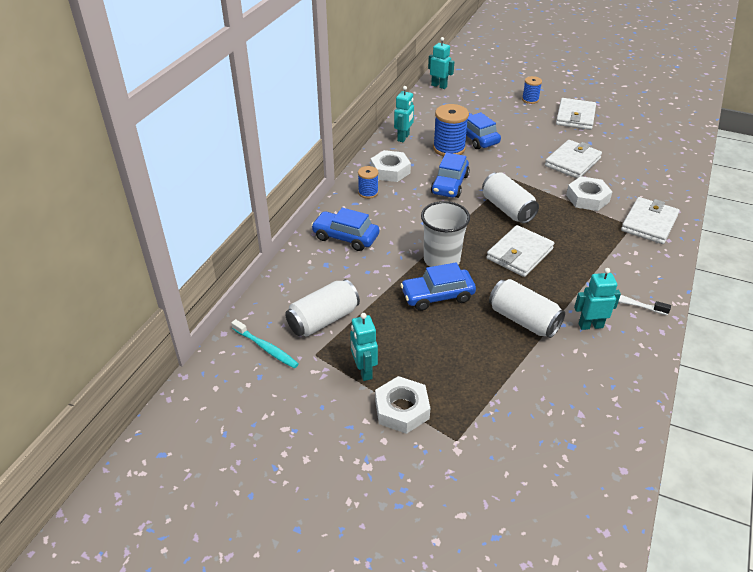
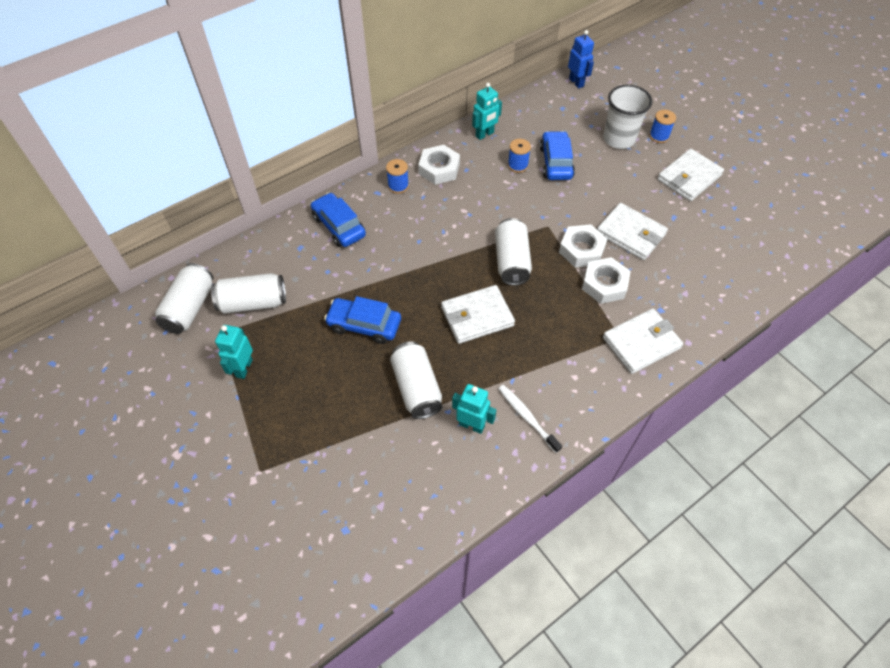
camera: 30 degrees right, 15 degrees up
turquoise toothbrush [231,319,299,368] -> white can [155,263,213,334]
white nut [375,376,430,434] -> white nut moved to [559,224,607,267]
white cup [421,201,470,267] -> white cup moved to [603,85,653,149]
turquoise robot [428,37,454,89] -> blue robot [568,30,594,89]
blue car [431,152,470,198] -> none
blue spool [433,104,469,156] -> blue spool [508,139,531,173], size x0.57
white wallet [545,140,602,178] -> white wallet turned 60 degrees clockwise [597,203,668,260]

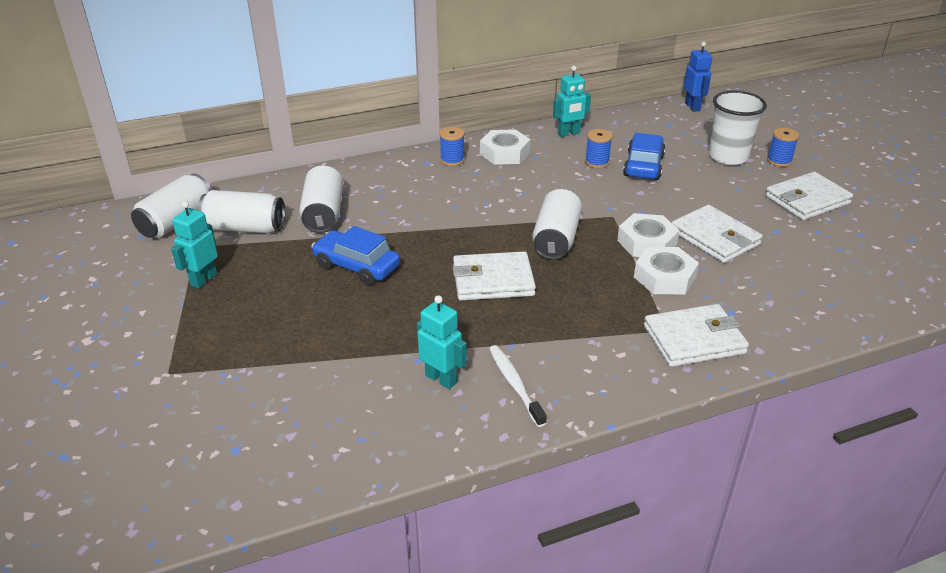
camera: 15 degrees right, 20 degrees down
blue car [311,193,366,247] -> none
white can [390,341,442,419] -> white can moved to [299,166,343,233]

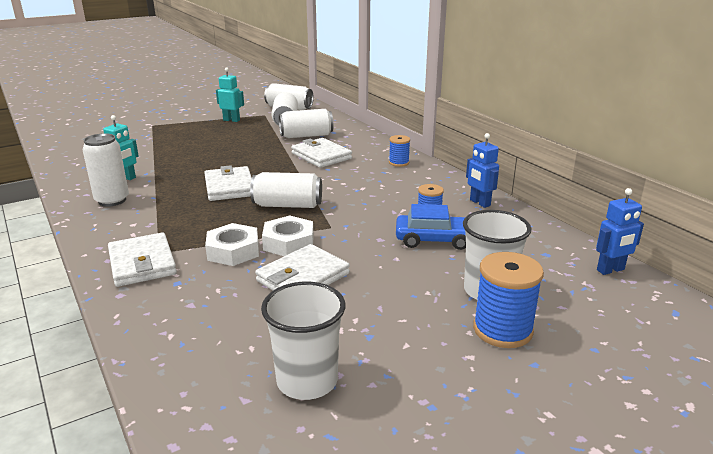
camera: 80 degrees right, 10 degrees down
blue car [311,226,400,285] -> none
white nut [480,129,531,165] -> none
white toothbrush [489,345,547,427] -> white can [83,133,129,207]
turquoise robot [553,66,591,137] -> blue robot [466,133,499,208]
white wallet [765,172,853,220] -> white wallet moved to [291,138,352,168]
blue spool [767,128,799,167] -> blue spool [473,252,544,348], size x1.74
none -> white cup [261,282,345,400]

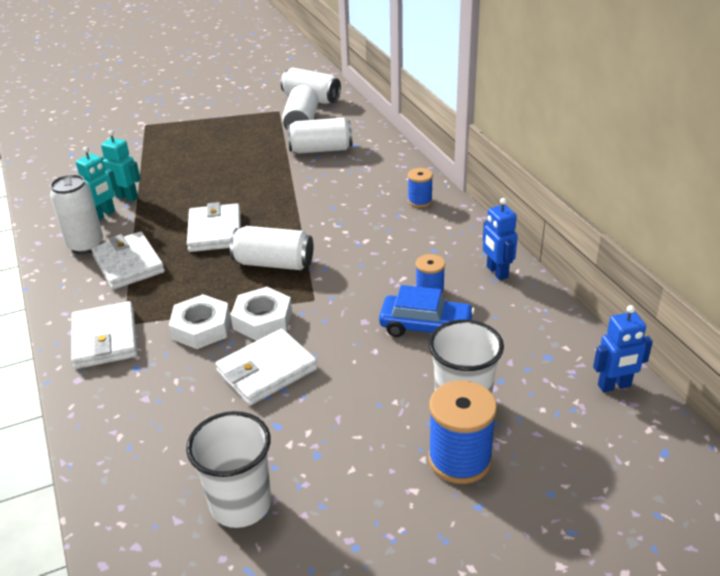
camera: 10 degrees right, 10 degrees up
turquoise robot [216,67,244,122] -> turquoise robot moved to [101,130,141,202]
white wallet [291,138,352,168] -> white wallet moved to [91,232,165,290]

